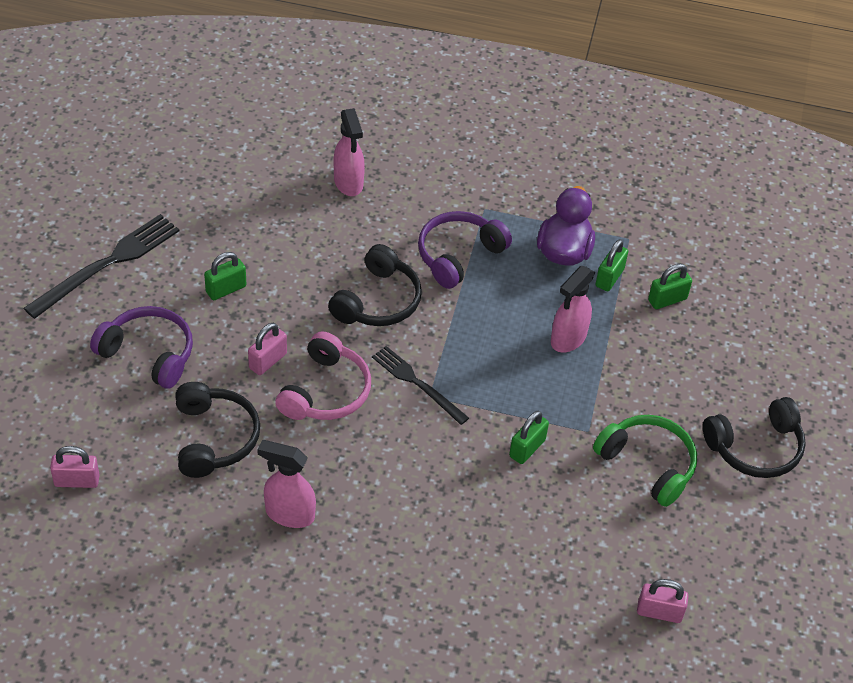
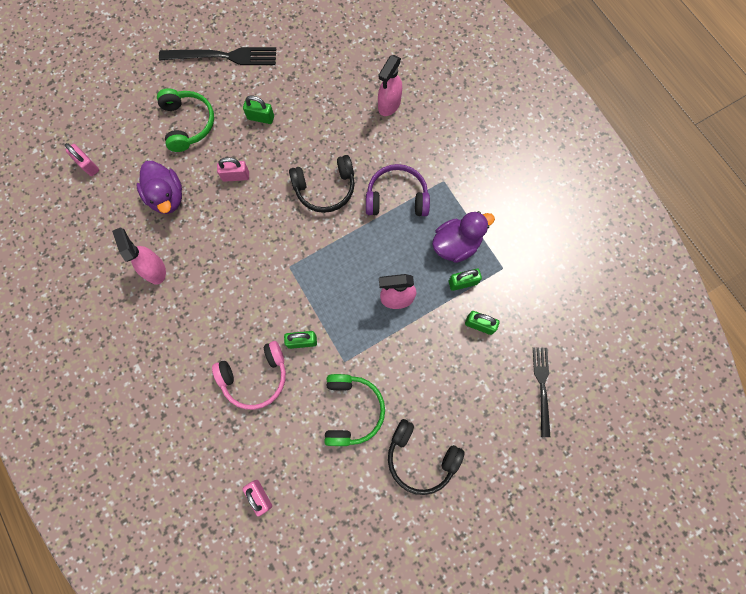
camera: 50 degrees right, 25 degrees up
purple headphones [90,306,193,389] -> green headphones [157,88,214,152]
black headphones [175,382,260,478] -> purple duck [136,161,182,214]
pink headphones [275,332,371,420] -> pink headphones moved to [212,341,286,410]
black fork [372,346,469,425] -> black fork moved to [533,348,550,437]

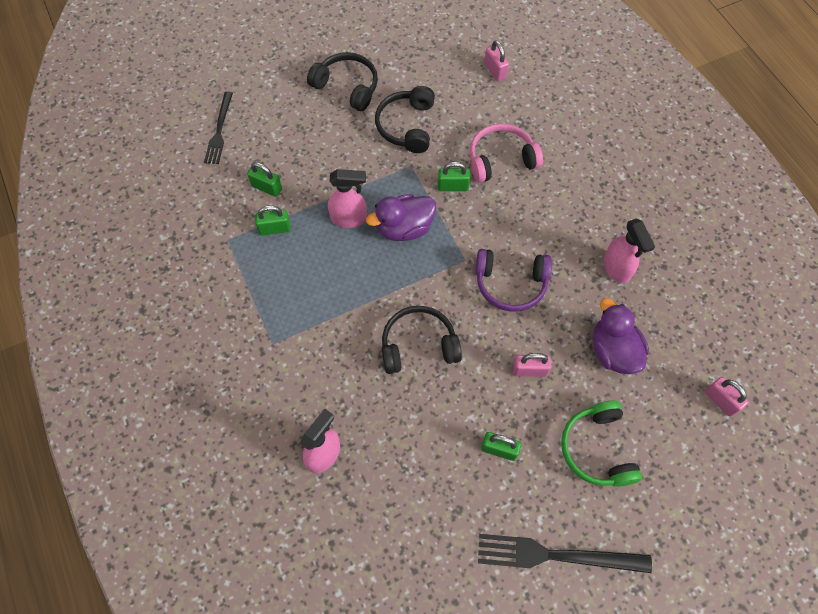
camera: 175 degrees left, 10 degrees down
green headphones [324,374,385,446] -> black headphones [375,86,435,153]
purple headphones [366,164,430,216] -> purple headphones moved to [476,249,552,312]
purple duck [432,211,495,263] -> purple duck moved to [366,194,437,241]

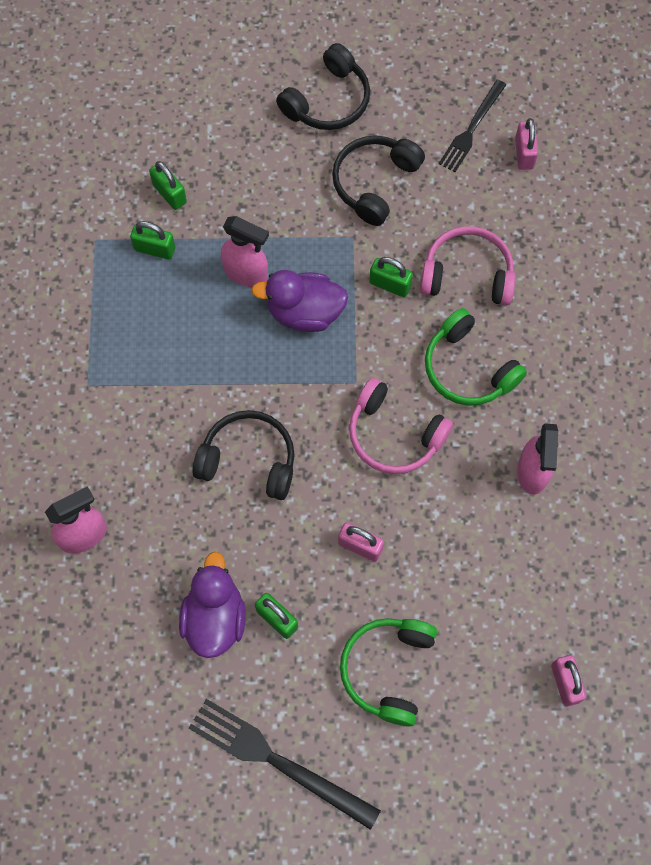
camera: 25 degrees right, 5 degrees up
black fork [204,92,233,164] -> black fork moved to [439,80,506,172]
black headphones [307,52,378,111] -> black headphones turned 75 degrees clockwise [276,43,370,130]
purple headphones [476,249,552,312] -> pink headphones [349,378,453,474]
purple duck [593,298,649,374] -> purple duck moved to [179,552,246,658]
none -> green headphones [425,308,527,406]

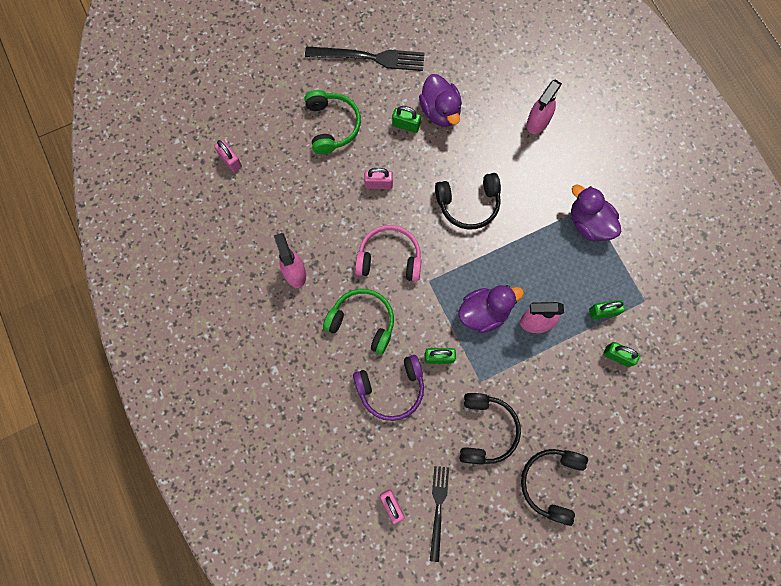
camera: 155 degrees right, 5 degrees up
pink headphones [420,226,516,305] -> purple headphones [353,355,424,421]
none -> purple duck [571,184,621,241]

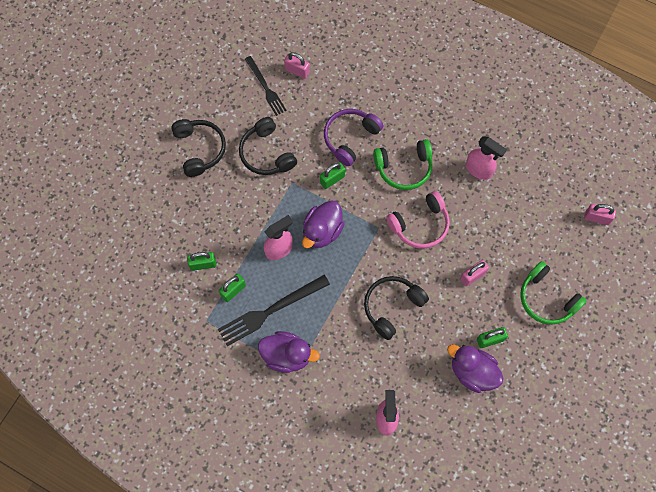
camera: 145 degrees right, 5 degrees down
black fork [305,46,425,71] -> black fork moved to [218,275,330,346]

